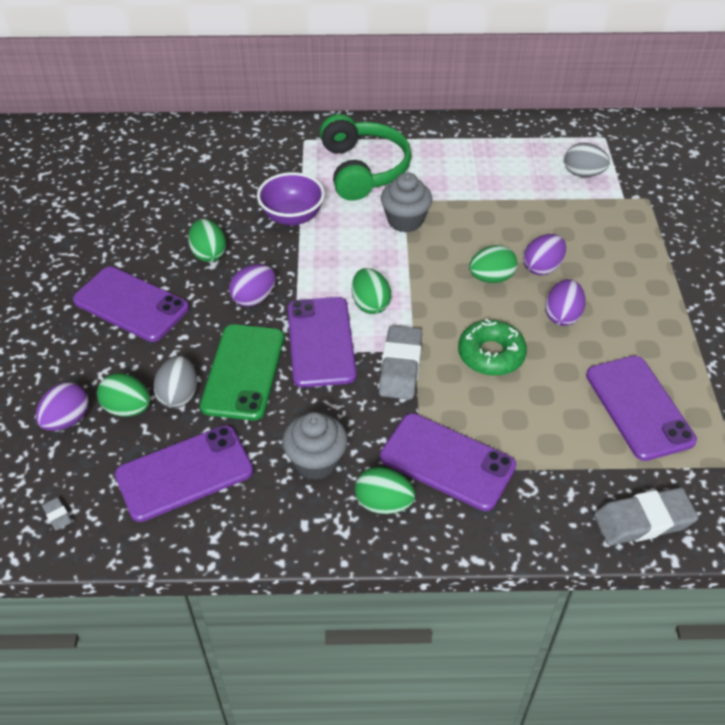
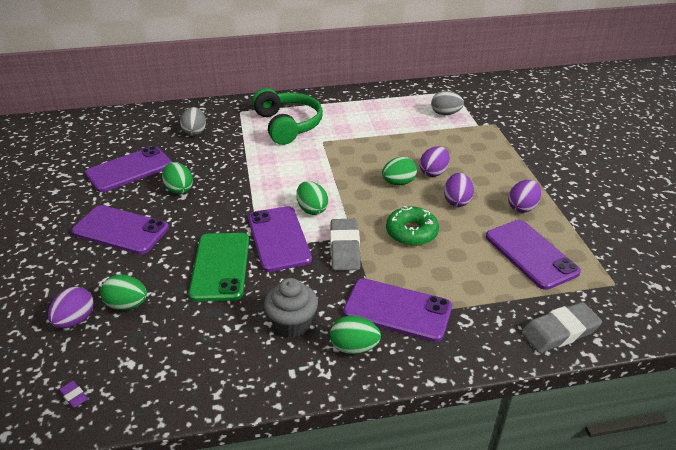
camera: 10 degrees left, 10 degrees down
grey eraser [42,497,72,530] -> purple eraser [59,381,88,408]
purple phone [115,425,253,522] -> purple phone moved to [85,146,172,192]
grey egg [154,356,197,408] -> grey egg moved to [180,107,206,136]
purple egg [229,264,276,307] -> purple egg moved to [508,180,541,213]
purple bowl [257,172,325,226] -> none
grey cupcake [381,172,432,233] -> none

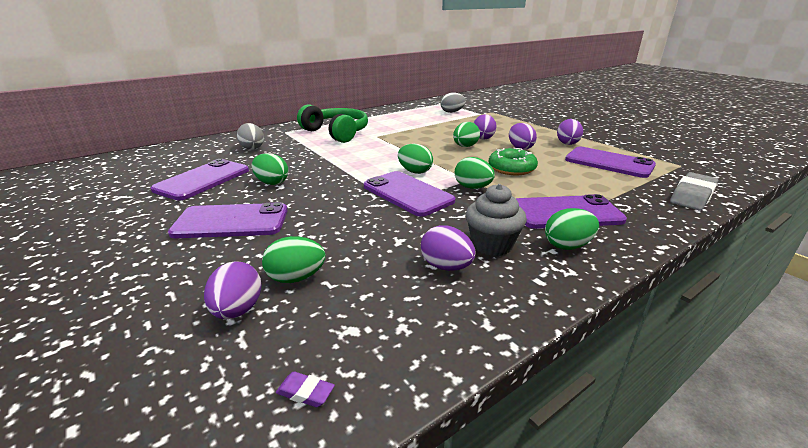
camera: 25 degrees left, 10 degrees down
green phone [189,233,249,302] -> none
grey eraser [330,219,361,271] -> green egg [455,157,495,189]
none -> purple egg [421,225,476,271]

